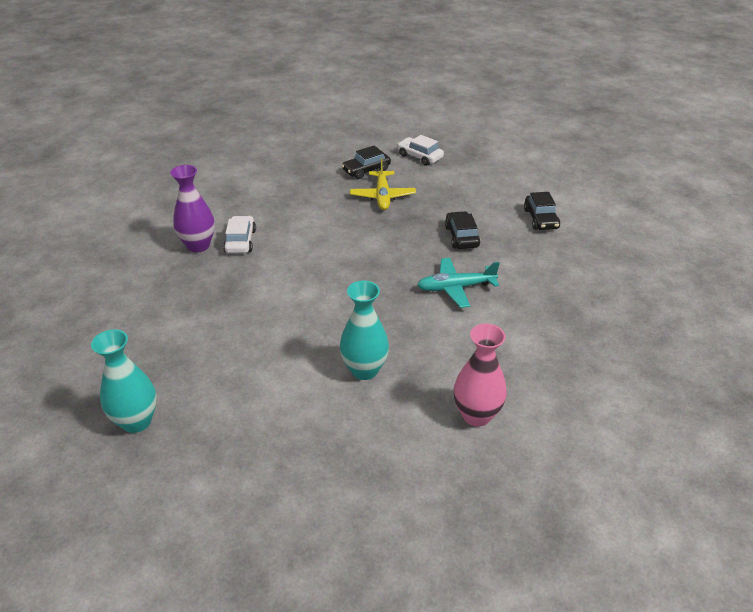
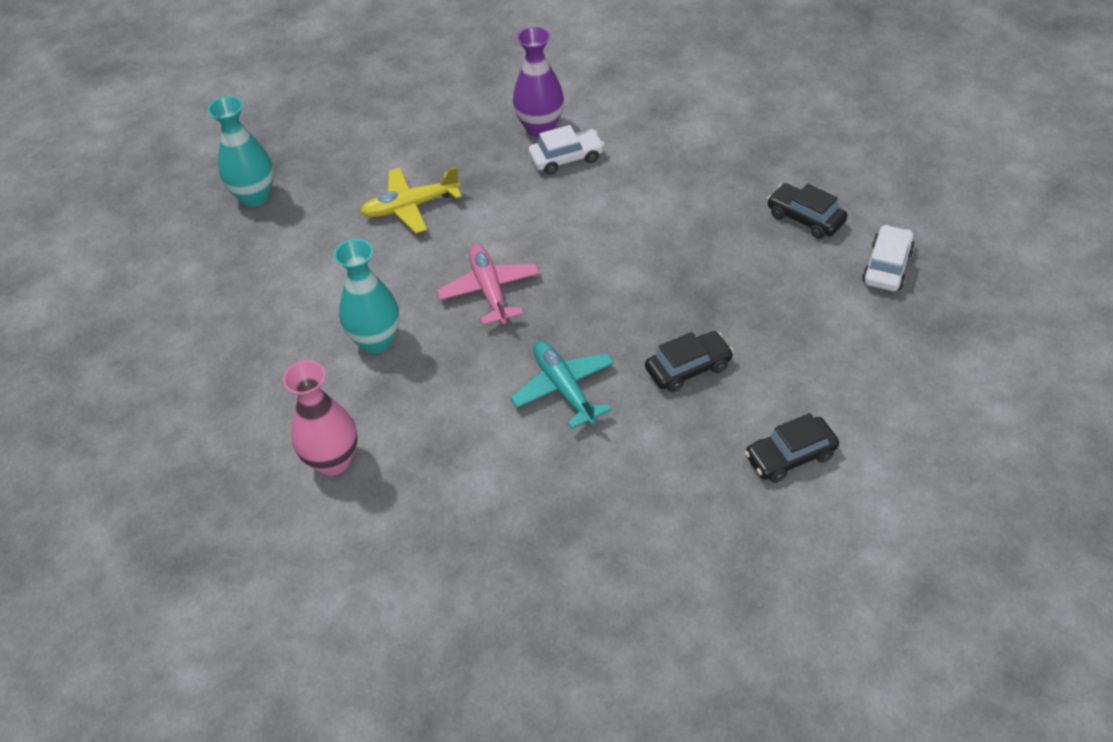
camera: 75 degrees right, 10 degrees up
yellow plane [350,158,416,210] -> yellow plane moved to [360,166,462,233]
none -> pink plane [437,244,540,325]

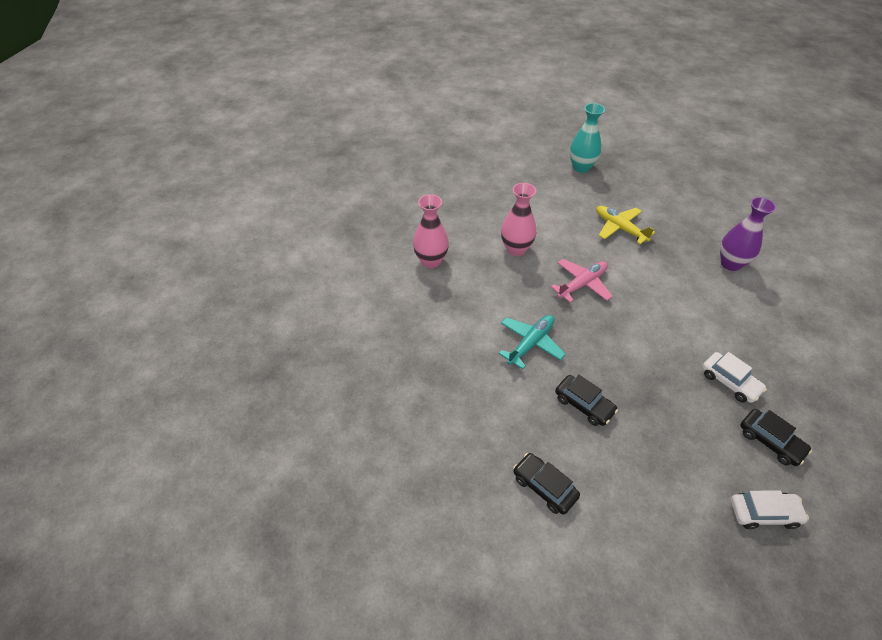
camera: 65 degrees right, 0 degrees up
turquoise vase [334,239,400,354] -> pink vase [501,183,536,256]
white car [528,125,605,175] -> white car moved to [702,352,767,403]
black car [767,183,848,239] -> black car turned 120 degrees clockwise [740,409,812,466]

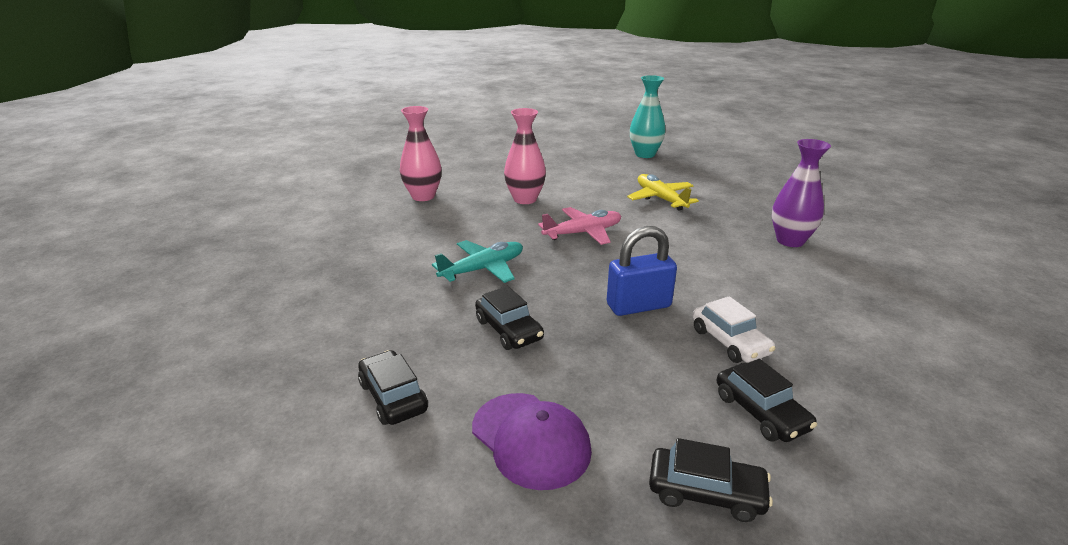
camera: 15 degrees right, 20 degrees down
white car [731,491,809,529] -> black car [649,438,773,522]
none -> purple cap [472,393,592,490]
none -> blue padlock [607,226,677,316]

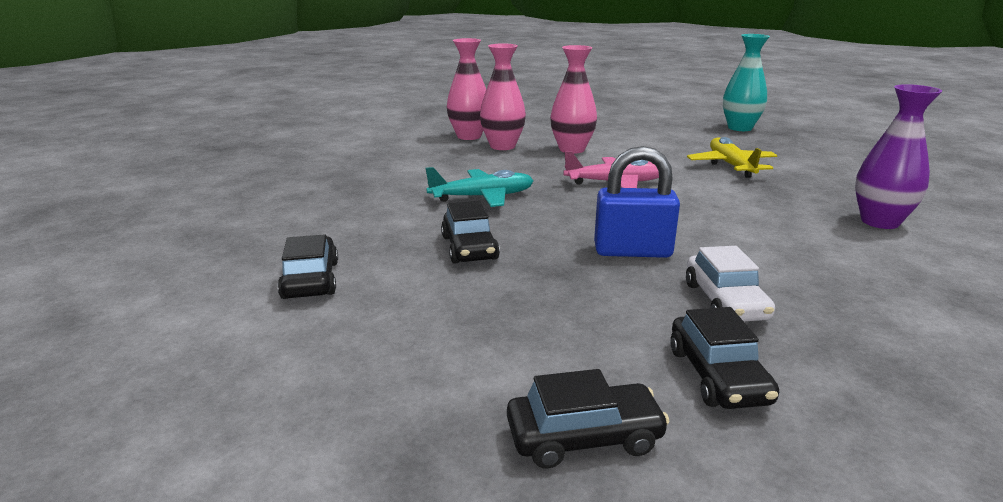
camera: 20 degrees right, 5 degrees down
purple cap [472,393,592,490] -> none
black car [649,438,773,522] -> black car turned 45 degrees counterclockwise [507,369,670,469]
none -> pink vase [480,43,526,150]

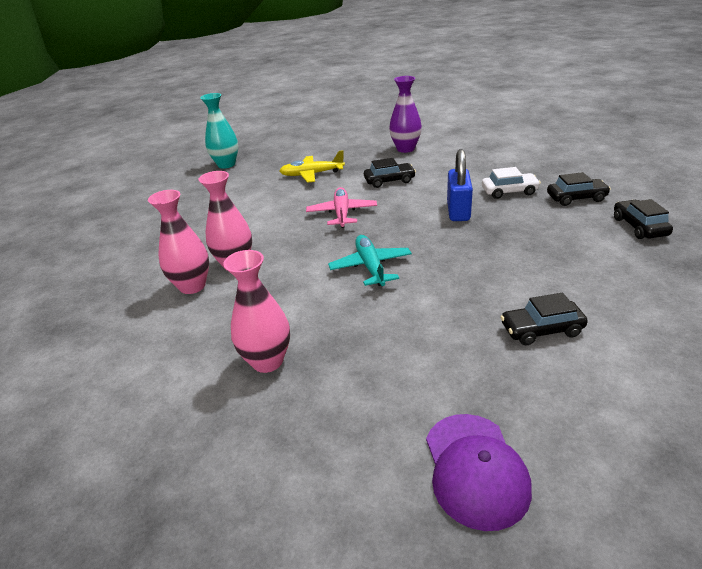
camera: 85 degrees left, 10 degrees up
black car [441,201,500,264] -> black car moved to [364,158,416,188]
pink vase [550,45,597,154] -> pink vase moved to [223,250,290,373]
none -> purple cap [426,414,532,531]

